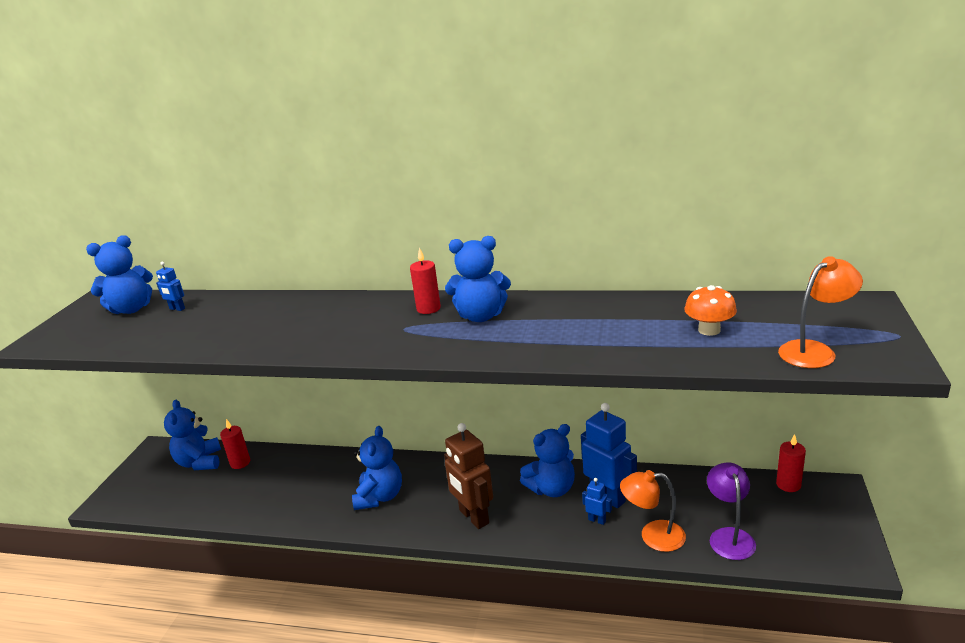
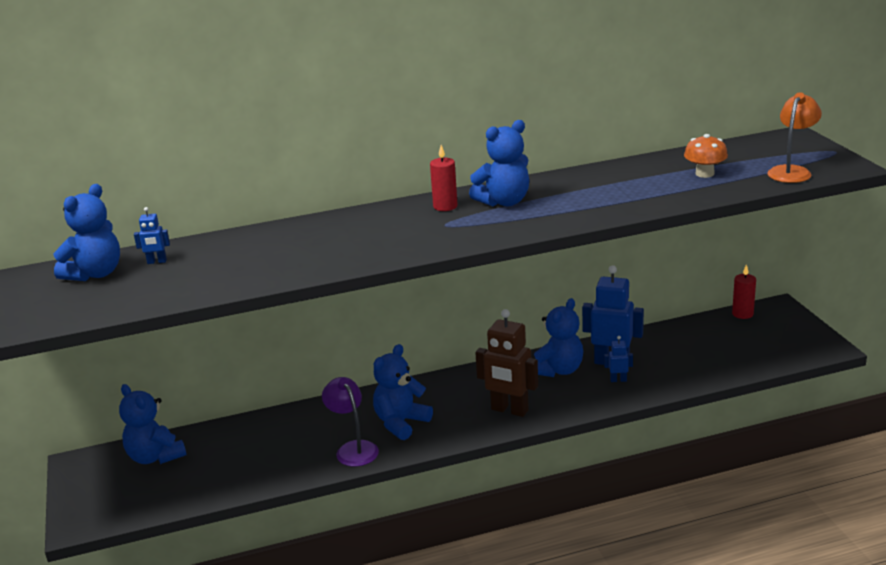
camera: 30 degrees left, 0 degrees up
red candle [220,419,250,469] -> none
blue teddy bear [352,426,402,510] -> blue teddy bear turned 120 degrees counterclockwise [373,344,433,440]
orange lamp [620,470,686,552] -> none
purple lamp [707,462,756,560] -> purple lamp moved to [322,377,379,467]

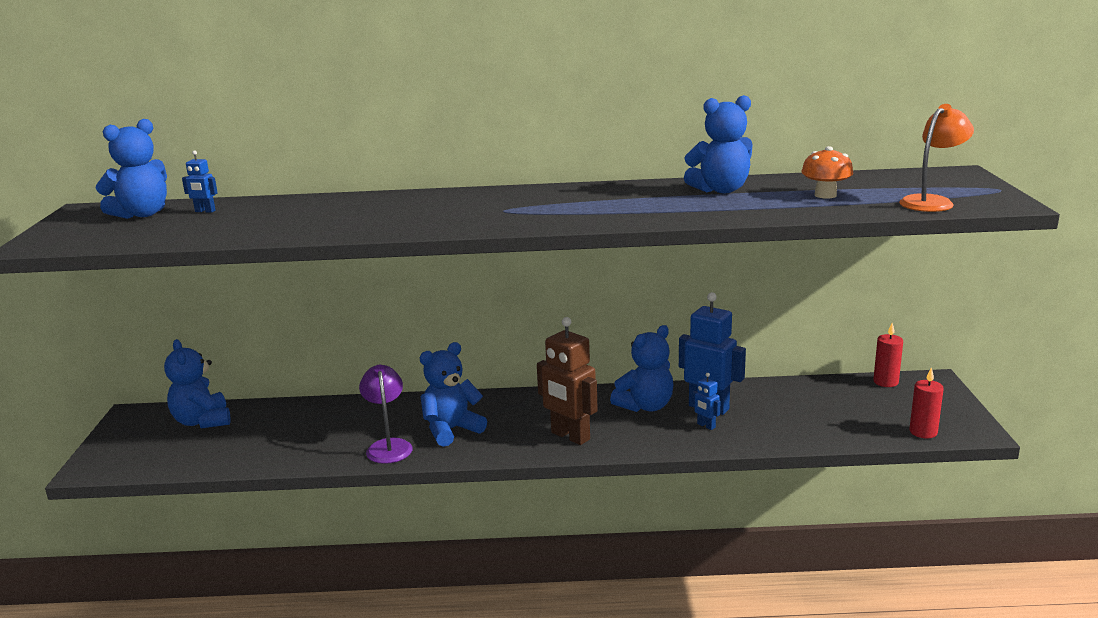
camera: 15 degrees right, 5 degrees down
red candle [430,145,458,211] -> red candle moved to [909,367,944,438]
blue teddy bear [469,120,529,206] -> blue teddy bear moved to [684,95,753,193]
blue robot [604,336,633,382] -> blue robot turned 150 degrees counterclockwise [692,373,720,430]

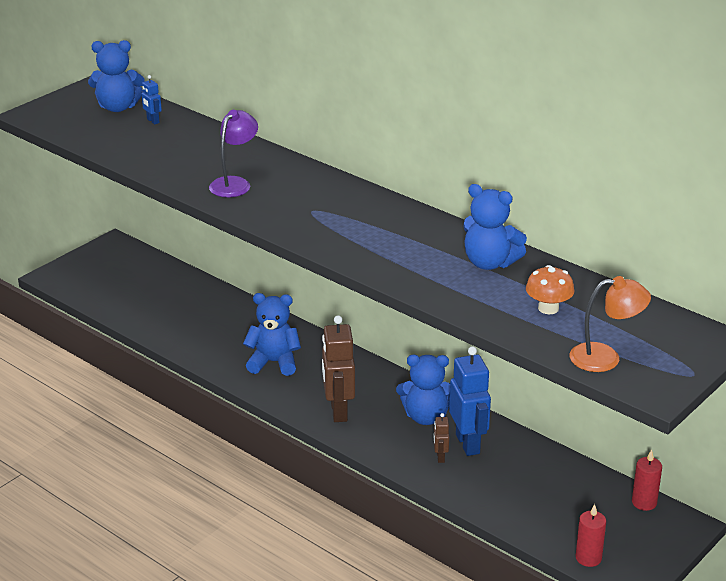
camera: 40 degrees right, 10 degrees up
blue teddy bear [164,339,230,428] -> none
purple lamp [359,365,413,464] -> purple lamp moved to [209,110,258,197]
blue robot [692,373,720,430] -> brown robot [434,413,449,463]

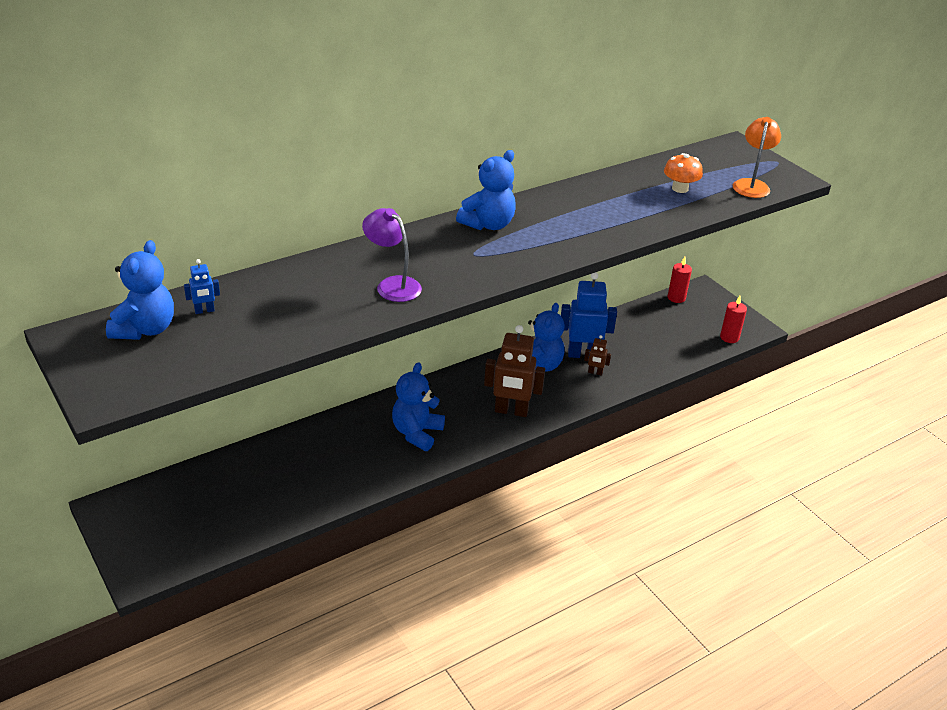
camera: 75 degrees left, 5 degrees up
blue teddy bear [464,184,527,270] -> blue teddy bear moved to [456,150,516,230]

